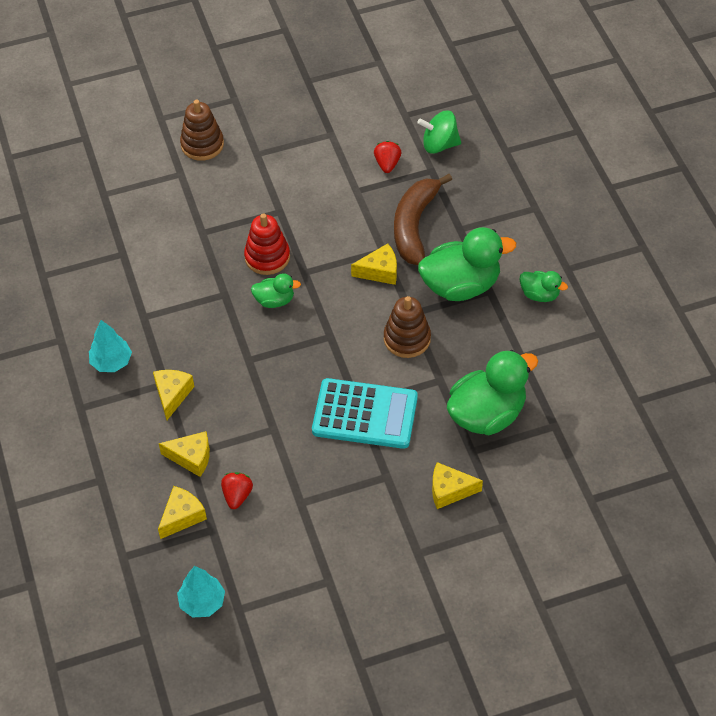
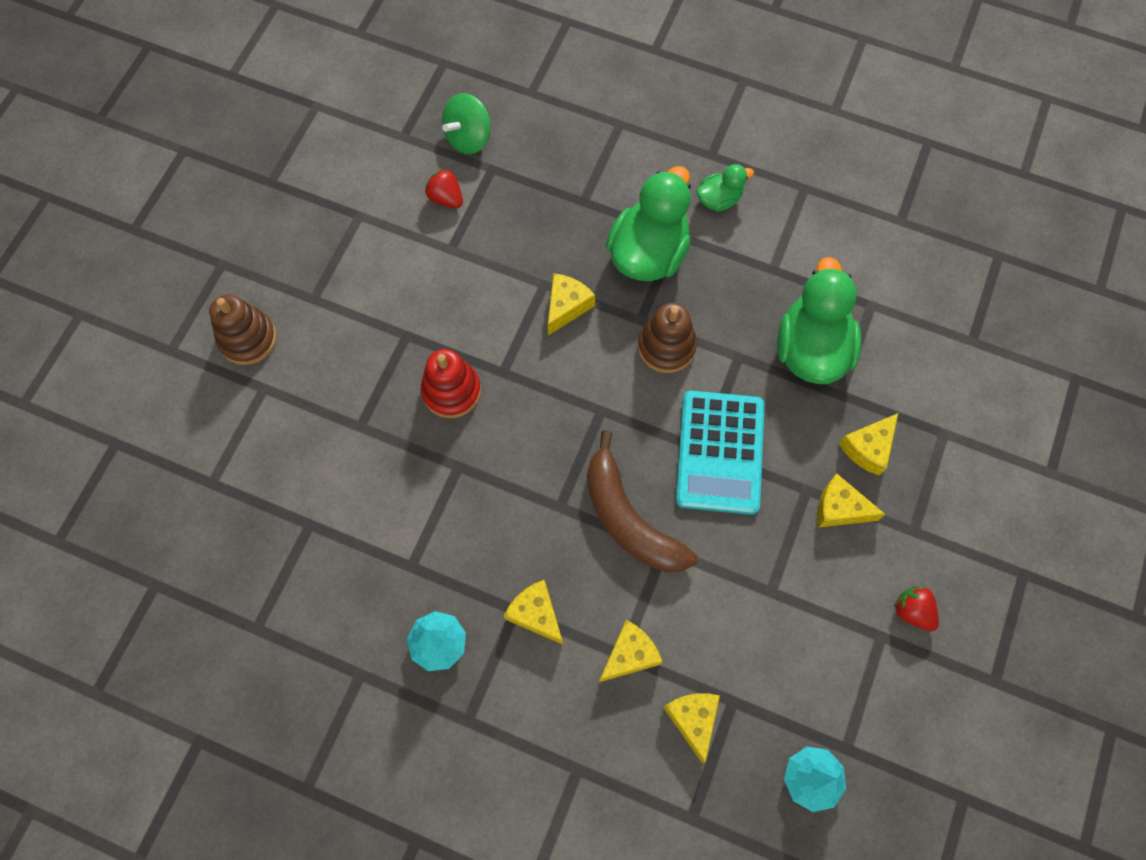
camera: 50 degrees left, 15 degrees up
red strawberry [221,472,253,509] -> red strawberry moved to [894,586,939,631]
green duck [251,273,301,308] -> none
turquoise calculator [312,378,418,449] -> turquoise calculator turned 135 degrees clockwise [676,391,765,515]
brown banana [394,174,452,265] -> brown banana moved to [587,430,698,572]
none -> yellow cheese [817,474,886,527]

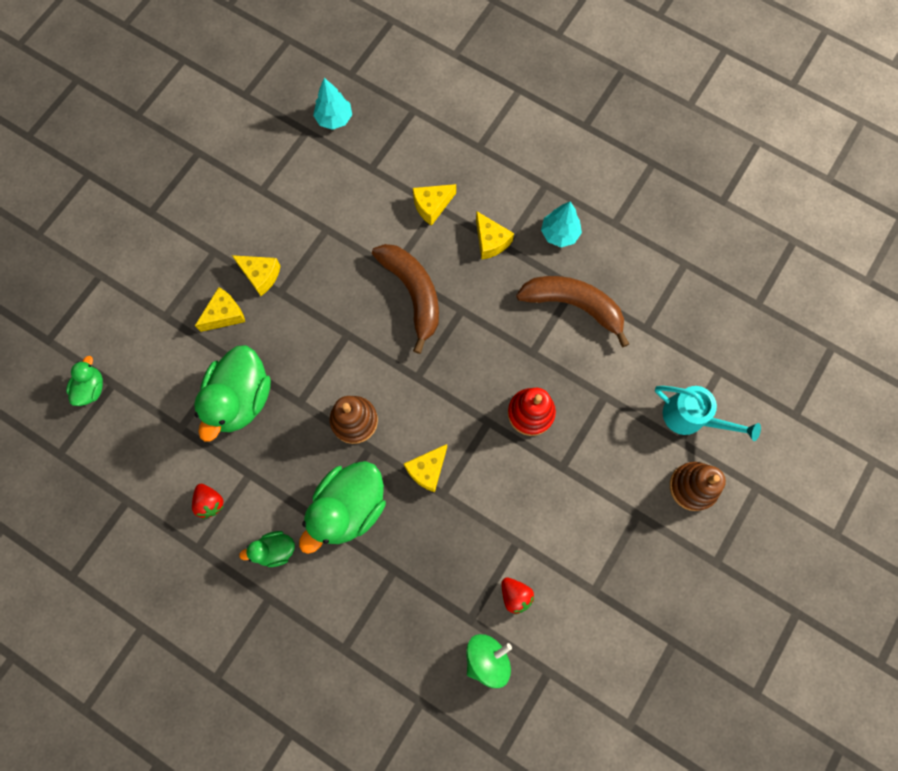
camera: 170 degrees left, 5 degrees up
yellow cheese [663,693,720,763] -> none
turquoise calculator [676,391,765,515] -> none
red strawberry [894,586,939,631] -> red strawberry moved to [192,484,224,519]
none -> green duck [66,356,103,406]
none -> brown banana [516,276,629,347]
none -> turquoise watering can [655,386,761,441]

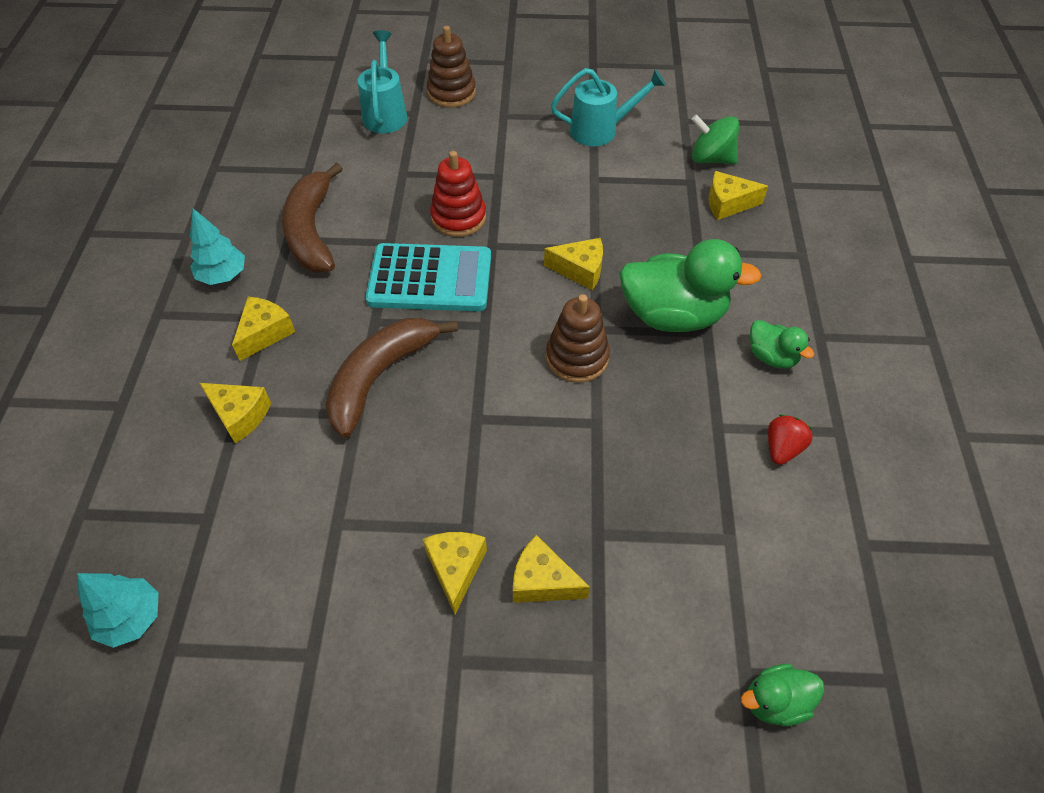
camera: 120 degrees left, 20 degrees down
green duck [194,345,271,442] -> none
red strawberry [501,578,534,614] -> none
none -> turquoise calculator [365,243,491,311]
none -> turquoise watering can [551,68,666,146]
none -> yellow cheese [709,171,768,220]

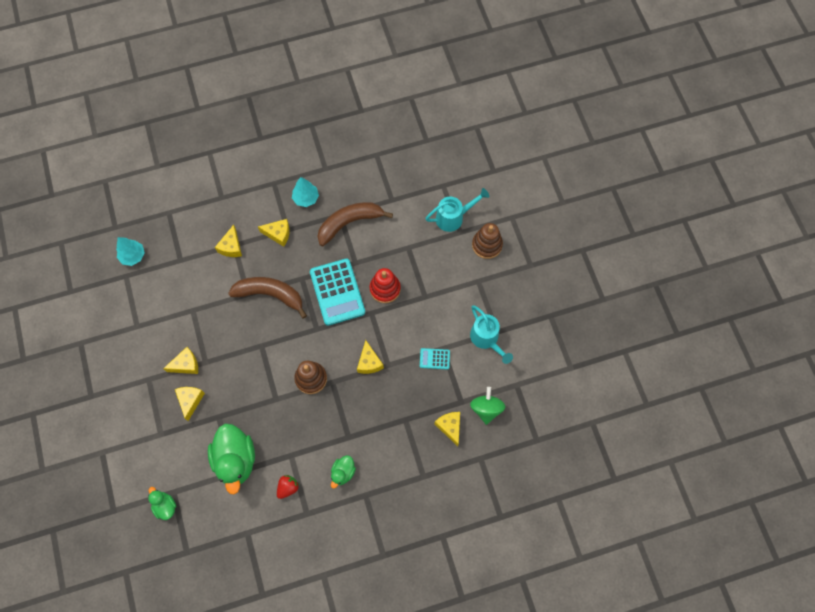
camera: 70 degrees right, 15 degrees up
green duck [619,239,762,332] -> green duck moved to [208,424,255,494]
red strawberry [768,415,813,465] -> red strawberry turned 60 degrees counterclockwise [277,475,299,499]
none -> turquoise calculator [420,348,450,370]

